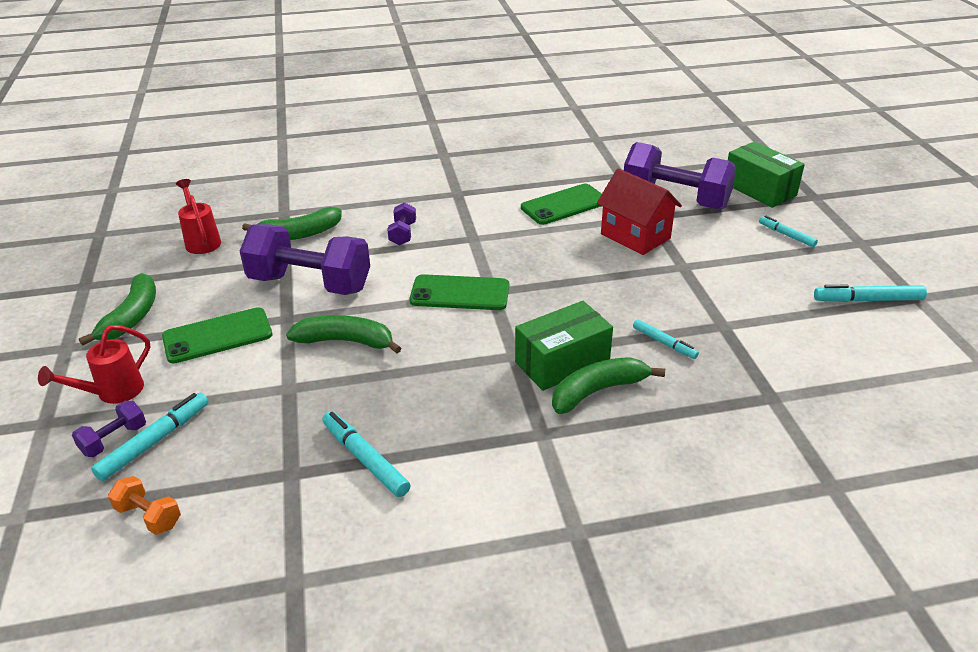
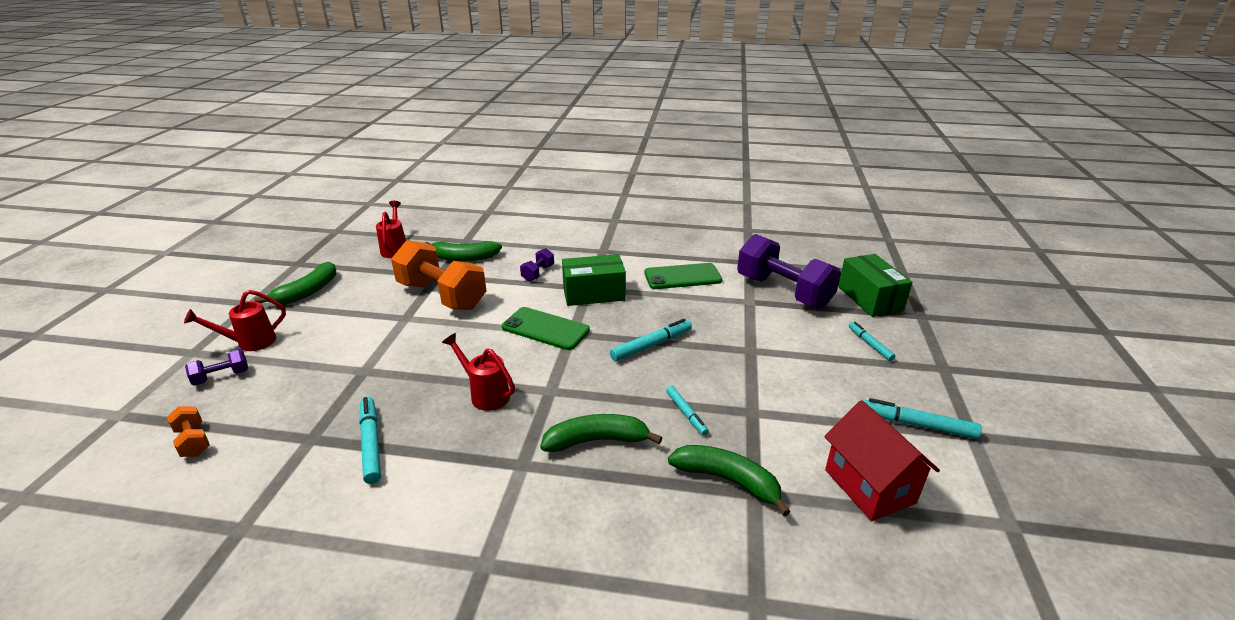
camera: 20 degrees right, 5 degrees down
turquoise marker [91,393,208,481] -> turquoise marker moved to [610,319,692,361]
green phone [162,307,272,364] -> none
purple dumbbell [240,224,370,295] -> orange dumbbell [391,240,486,310]
green banana [286,315,401,354] -> green banana moved to [668,445,791,516]
green box [515,301,613,391] -> green box moved to [562,254,626,306]
red house [597,168,682,255] -> red house moved to [824,400,940,521]
none -> red watering can [442,333,515,411]

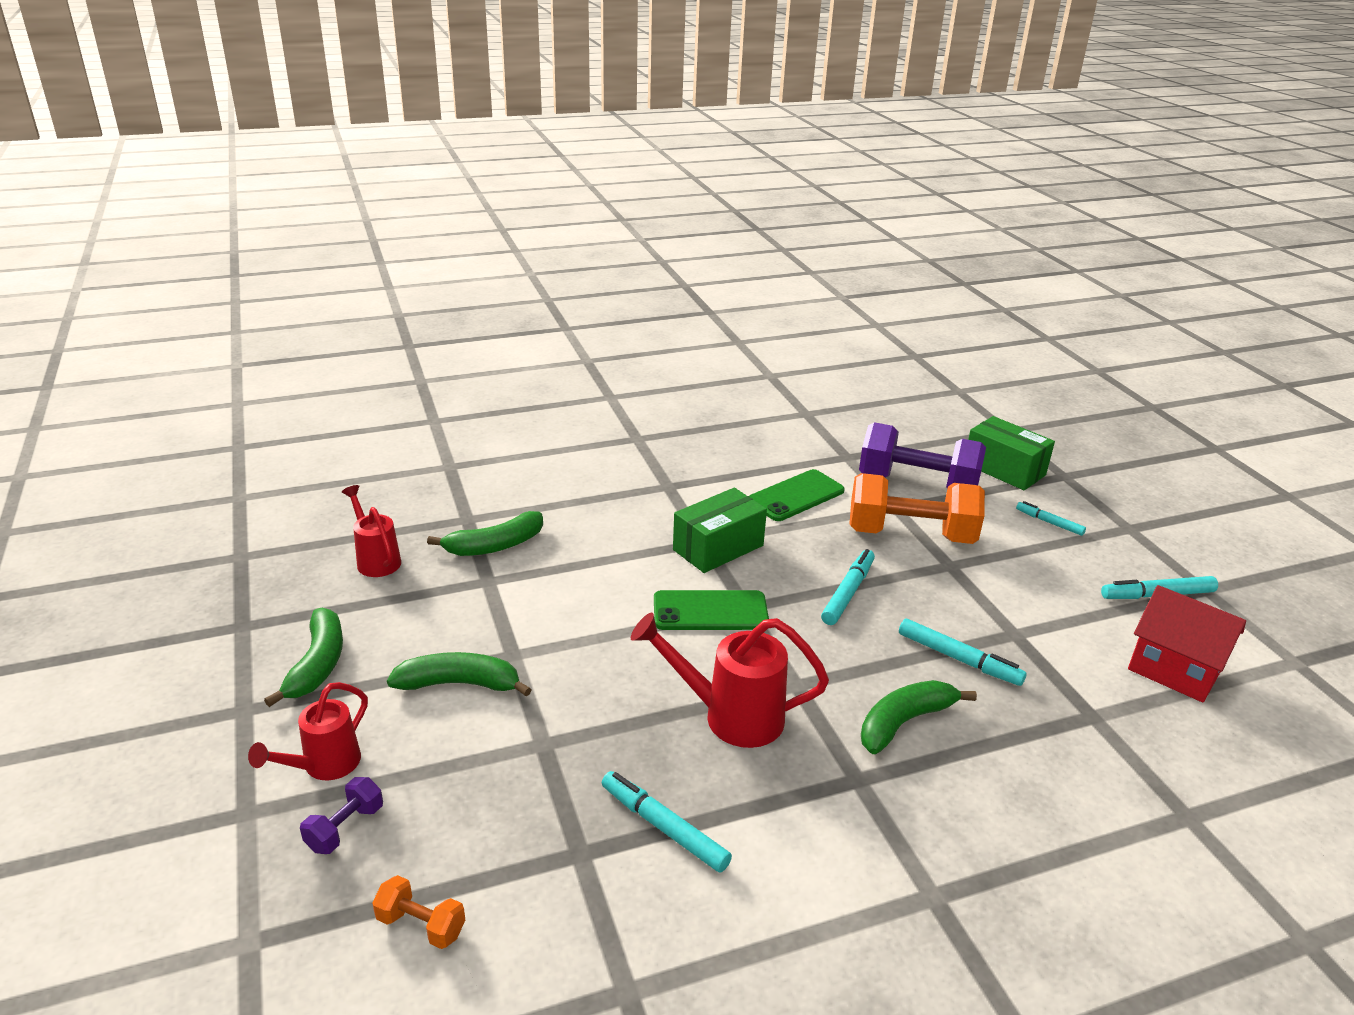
camera: 30 degrees left, 0 degrees up
orange dumbbell [391,240,486,310] -> orange dumbbell moved to [849,473,985,544]
red watering can [442,333,515,411] -> red watering can [631,613,829,748], size x1.52
purple dumbbell [520,248,554,282] -> none
turquoise marker [666,386,709,436] -> turquoise marker [899,619,1027,686], size x1.55
green banana [668,445,791,516] -> green banana moved to [387,652,532,697]

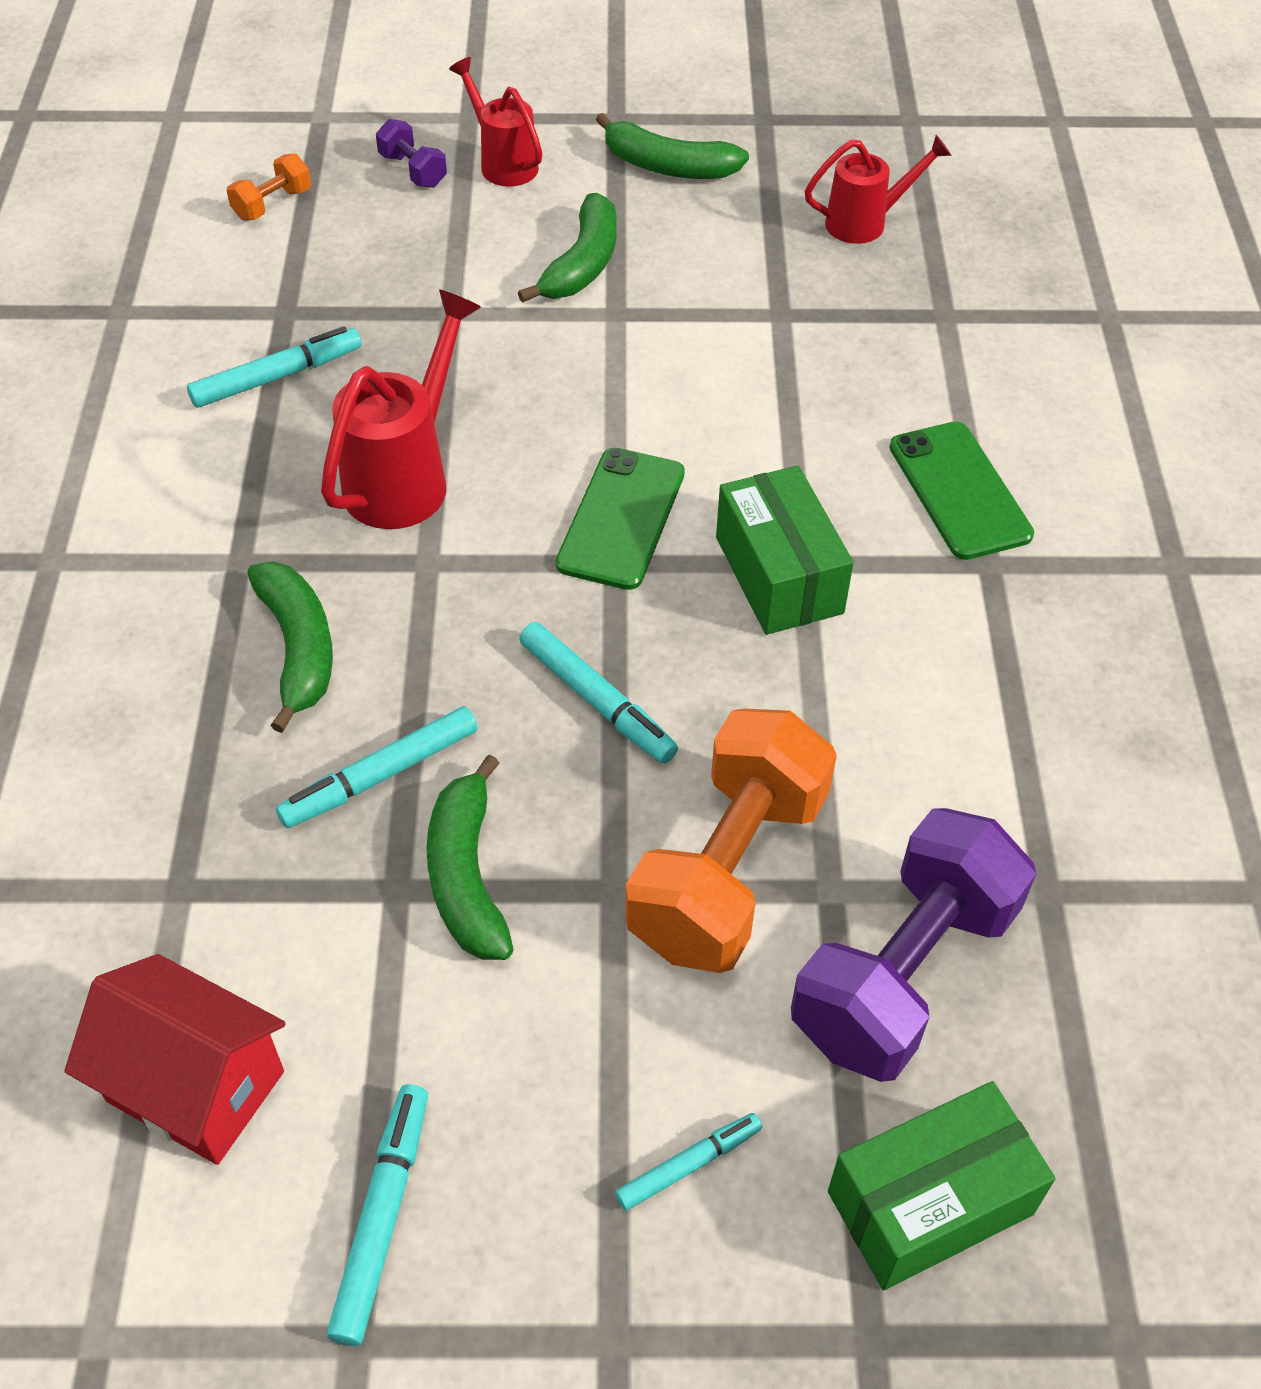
camera: 110 degrees right, 20 degrees up
green banana [427,511,543,556] -> green banana moved to [426,755,514,960]
green phone [749,469,845,521] -> green phone moved to [889,422,1034,560]
red house [1128,585,1246,702] -> red house turned 60 degrees clockwise [64,954,286,1165]

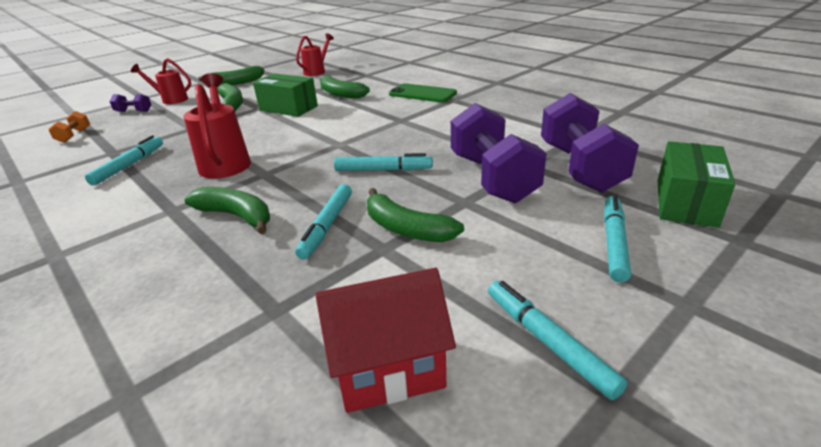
camera: 40 degrees left, 20 degrees down
green phone [556,448,685,590] -> none
turquoise marker [615,1113,762,1211] -> turquoise marker [604,195,631,282], size x1.55
orange dumbbell [625,709,837,973] -> purple dumbbell [451,103,547,203]
green box [716,465,854,635] -> green box moved to [253,73,318,117]
none -> green banana [320,76,370,99]

